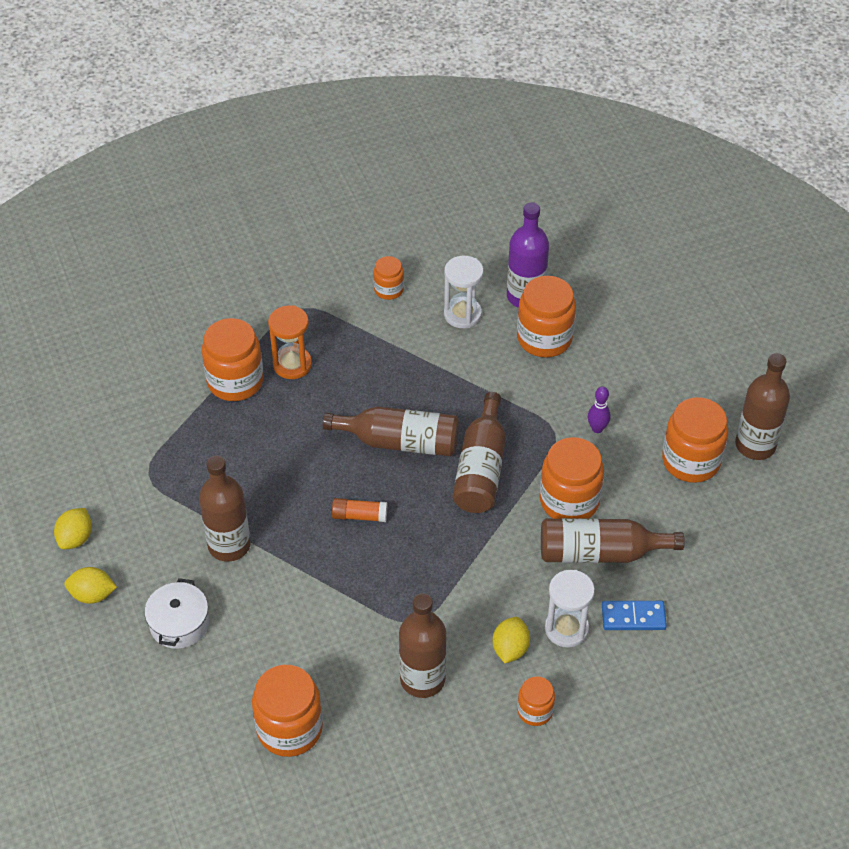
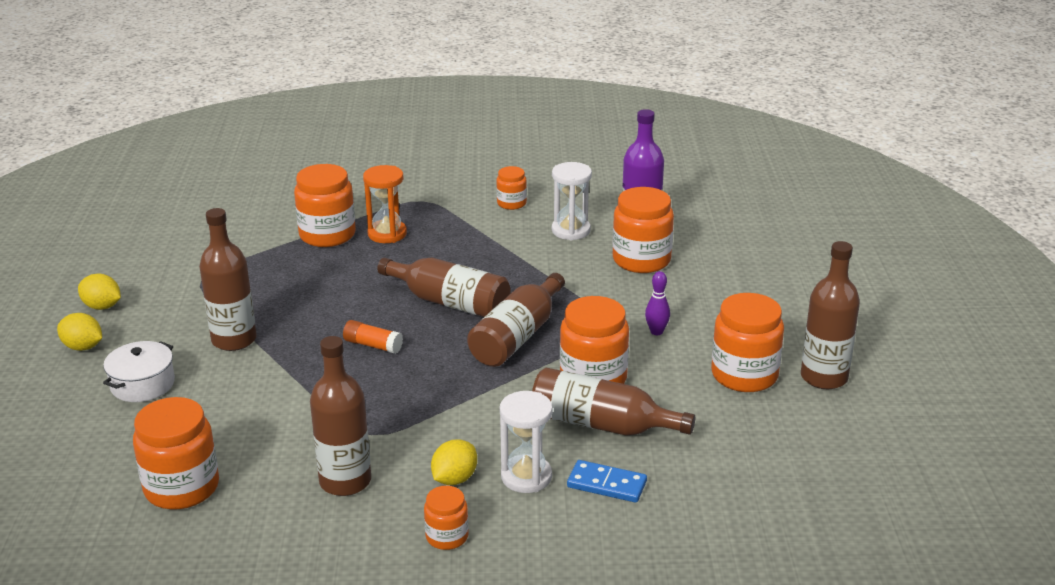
camera: 20 degrees right, 20 degrees down
yellow lemon [54,508,92,549] -> yellow lemon turned 75 degrees clockwise [78,274,121,310]

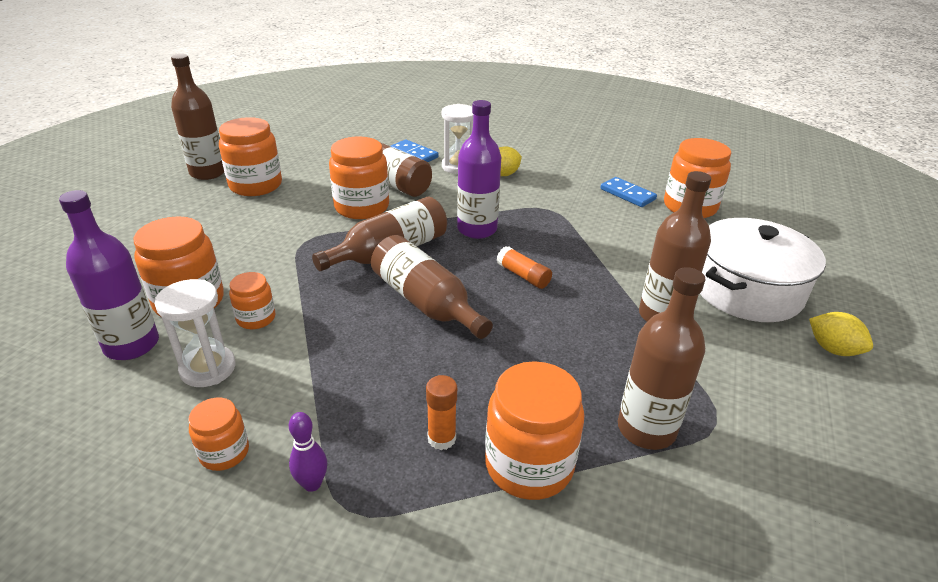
camera: 160 degrees left, 5 degrees up
yellow lemon [78,274,121,310] -> none
white pot [103,341,175,402] -> white pot [700,218,826,322], size x1.76
brown bottle [310,336,371,496] -> brown bottle moved to [618,267,705,450]
orange hourglass [363,165,407,243] -> orange glue stick [426,375,457,450]
orange jar [424,486,469,550] -> orange jar moved to [229,272,276,329]
purple bowling pin [645,271,670,335] -> purple bowling pin moved to [289,412,327,492]
none -> purple bottle [457,100,501,239]
none -> blue domino [600,177,657,207]

